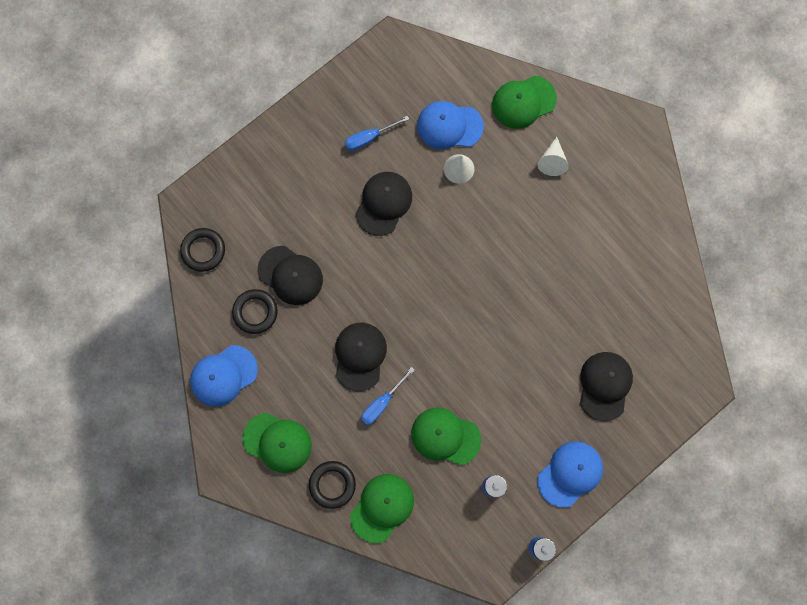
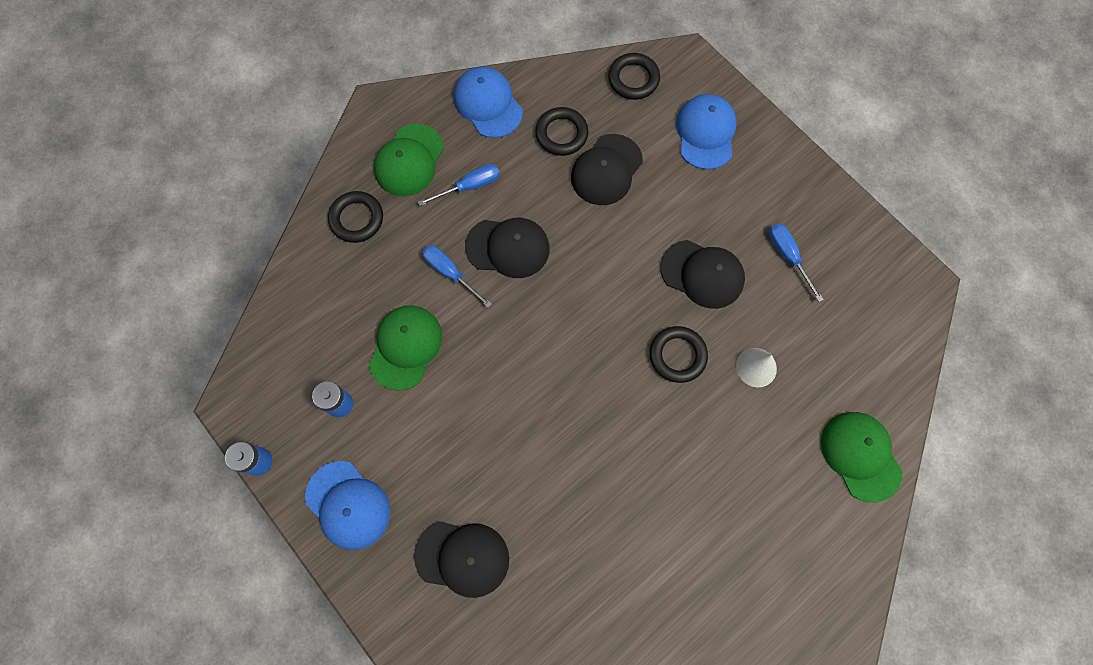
camera: 90 degrees right, 5 degrees down
green cap [350,474,414,543] -> none
blue cap [417,101,484,149] -> blue cap moved to [676,94,737,170]
white cone [537,137,569,176] -> none
none -> blue screwdriver [418,164,500,206]
none -> black ring [649,326,708,383]

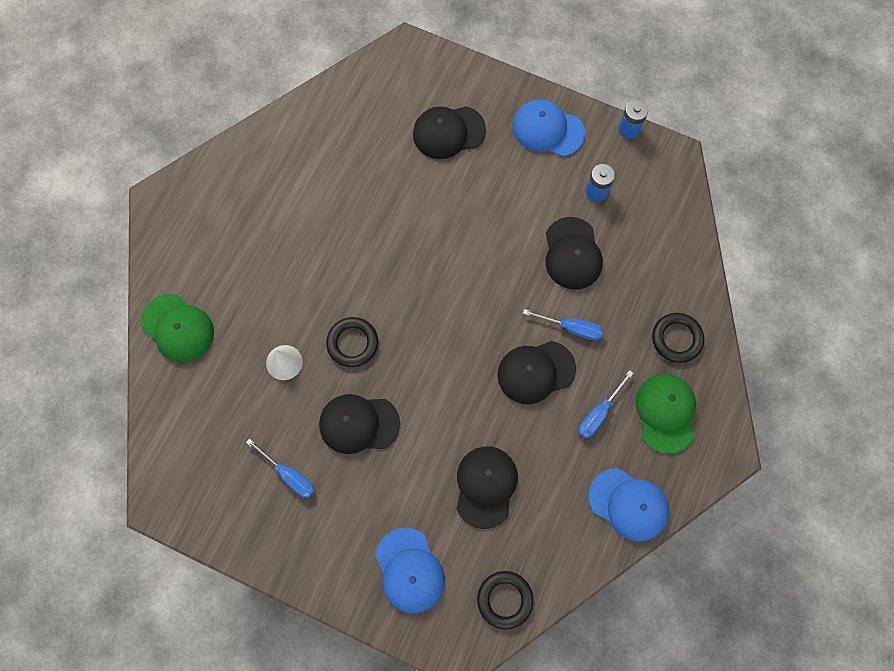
camera: 155 degrees right, 0 degrees up
green cap [369,306,442,391] -> black cap [546,217,603,289]
black ring [535,107,589,156] -> none

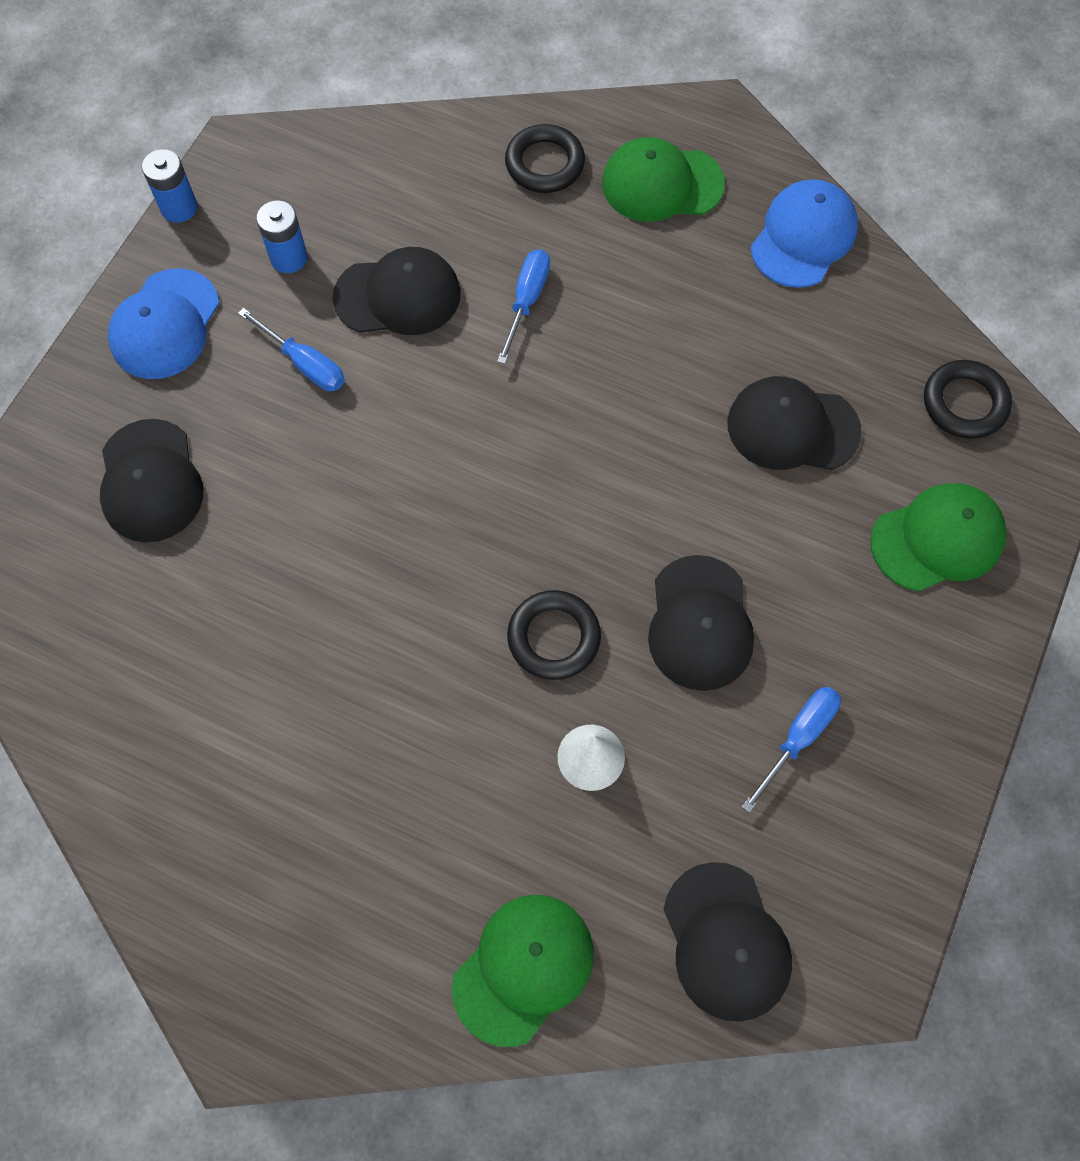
camera: 90 degrees left, 5 degrees down
blue cap [375,528,445,613] -> green cap [870,483,1007,591]
black cap [498,341,576,404] -> black cap moved to [663,862,792,1022]
blue screwdriver [578,370,634,439] -> blue screwdriver moved to [238,308,345,391]

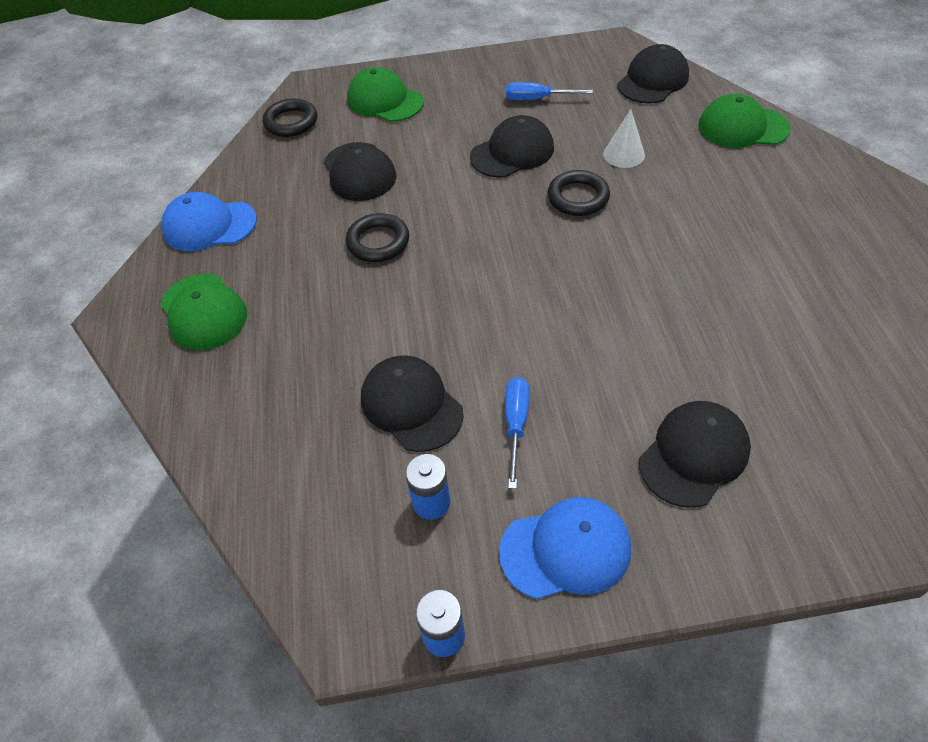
camera: 120 degrees left, 15 degrees down
blue screwdriver [497,250,550,364] -> none
black ring [505,124,585,193] -> black ring moved to [345,213,409,262]

